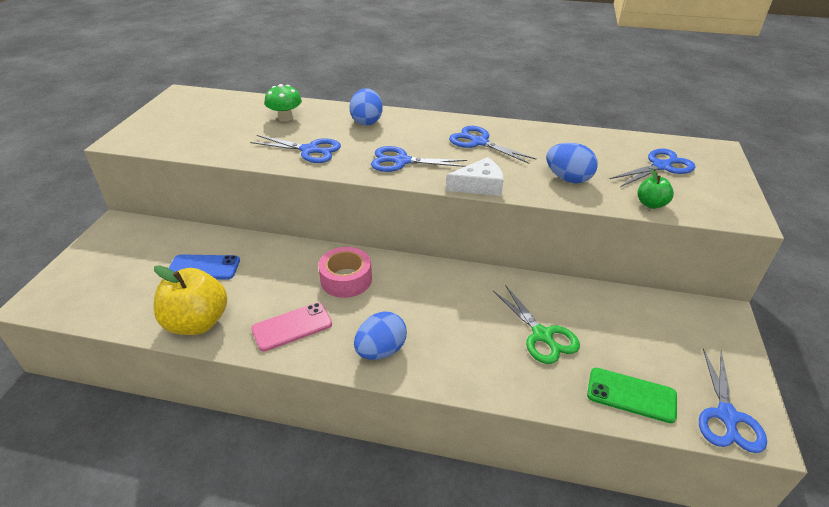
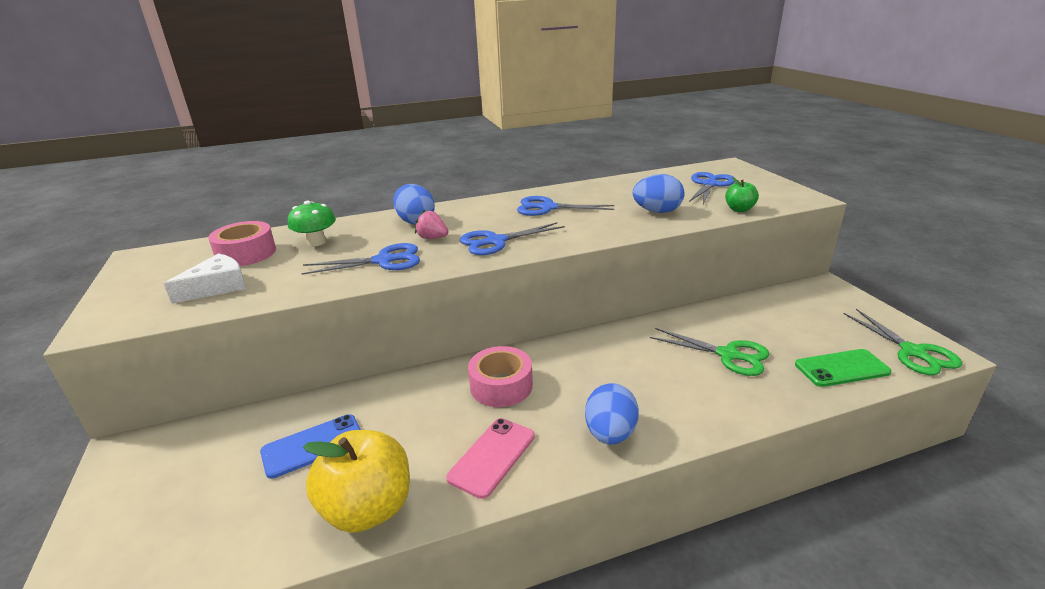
camera: 30 degrees left, 10 degrees down
white cheese [446,157,504,196] -> white cheese moved to [163,253,246,304]
blue scissors [699,348,767,453] -> green scissors [844,309,962,375]
none -> pink tape [208,221,276,266]
none -> pink strawberry [415,209,448,239]

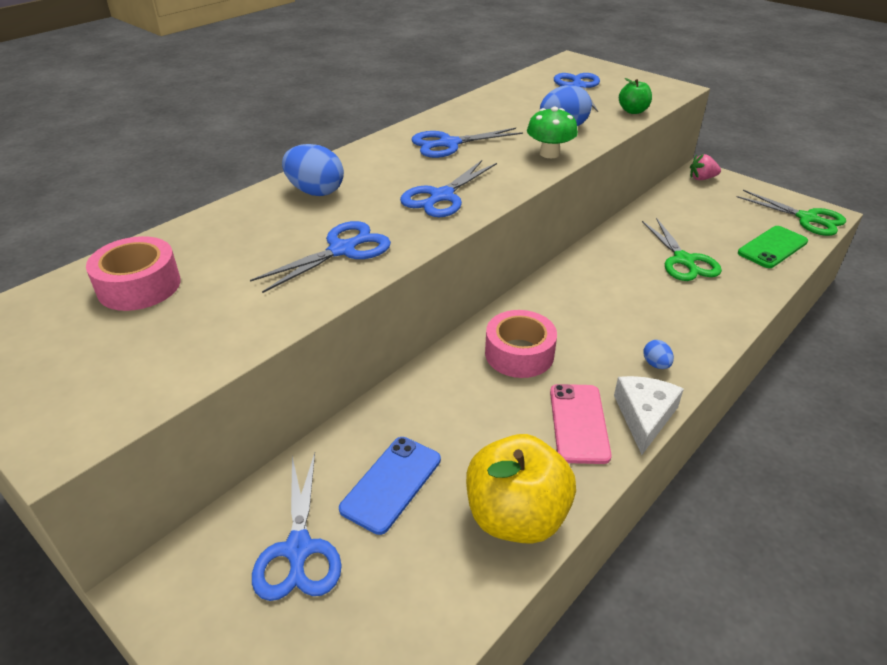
camera: 30 degrees left, 10 degrees up
white cheese [163,253,246,304] -> white cheese moved to [614,376,684,455]
green mushroom [288,200,336,246] -> green mushroom moved to [527,107,578,158]
pink strawberry [415,209,448,239] -> pink strawberry moved to [690,154,721,180]
blue egg [585,383,639,445] -> blue egg [643,340,674,369], size x0.51
green scissors [650,328,769,376] -> green scissors turned 75 degrees clockwise [642,218,722,281]
none -> blue scissors [252,453,342,601]

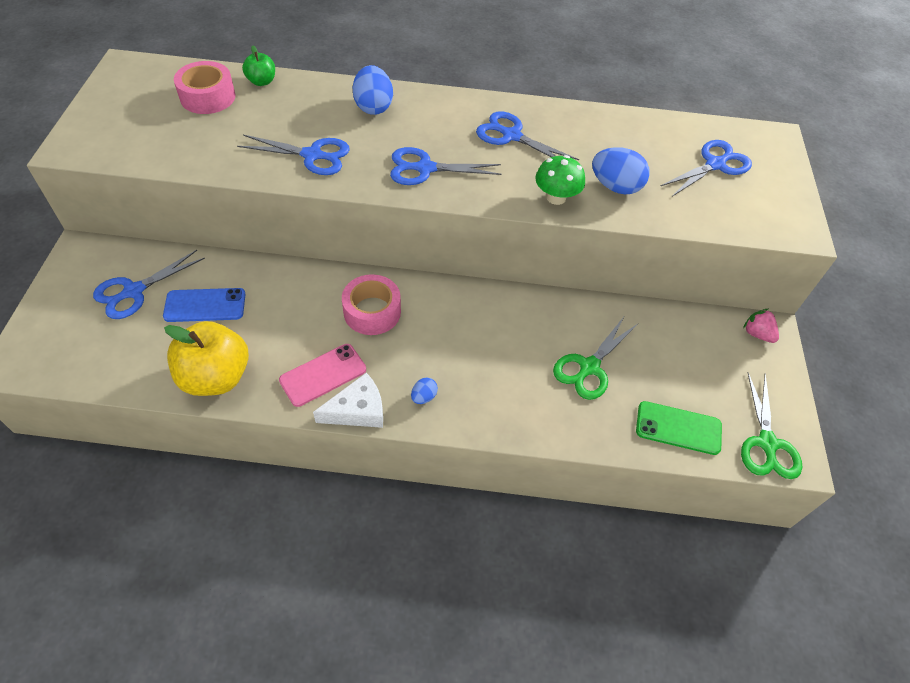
camera: 50 degrees right, 15 degrees up
green apple [619,78,652,114] -> green apple moved to [242,45,275,86]

